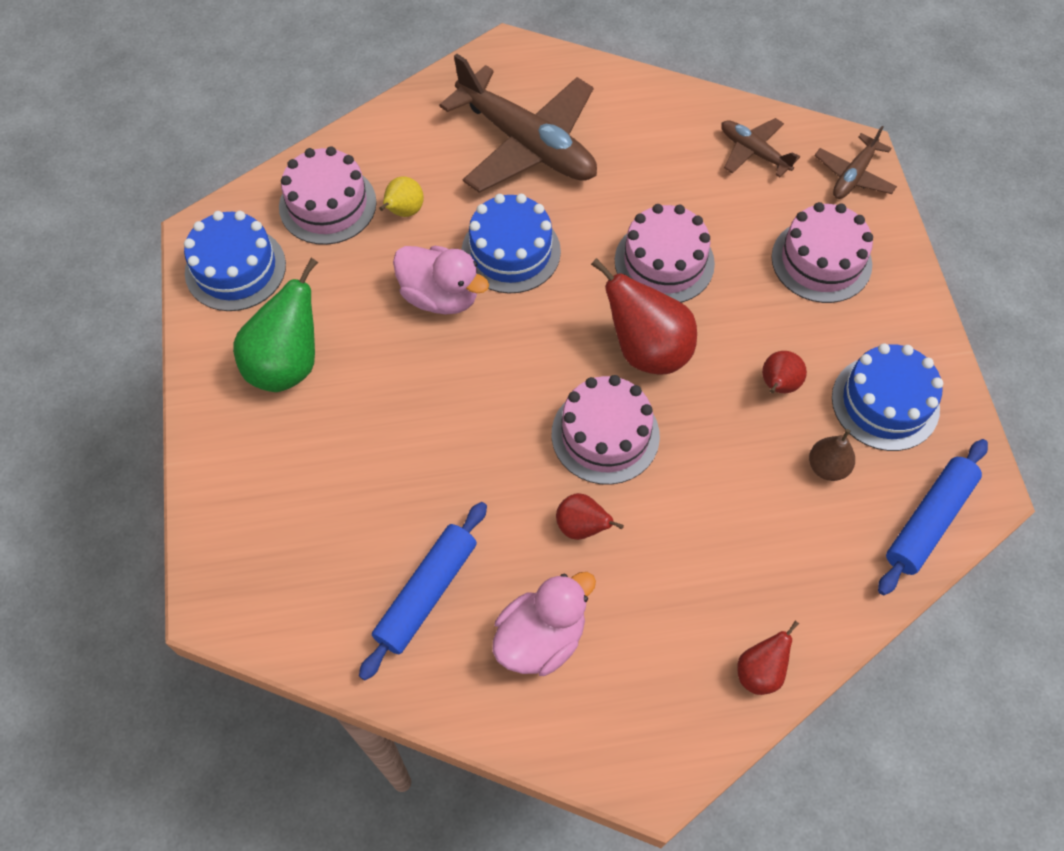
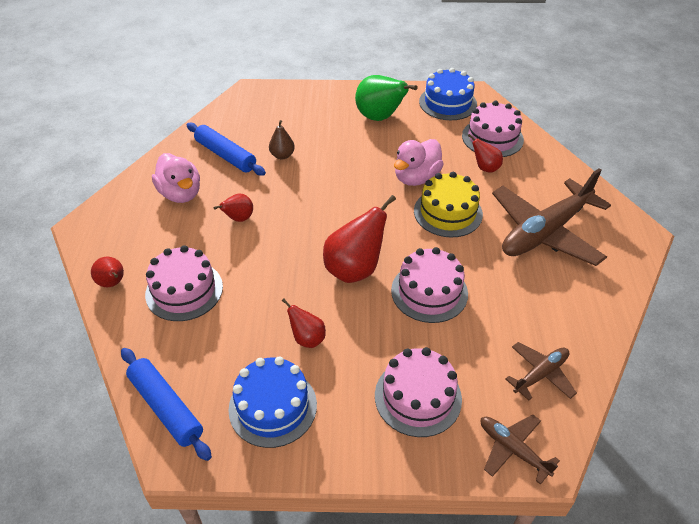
camera: 100 degrees right, 15 degrees down
yellow pear [379,176,424,217] -> red pear [468,134,503,173]
blue cake [461,194,561,293] -> yellow cake [414,172,483,238]
pink cake [552,375,660,485] -> pink cake moved to [145,245,223,321]
brown pear [809,429,855,481] -> brown pear moved to [269,120,295,159]

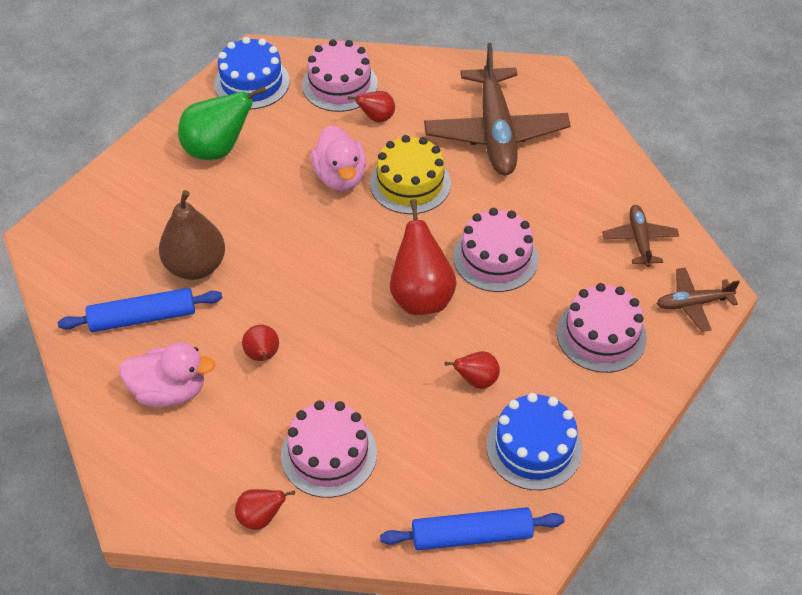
camera: 55 degrees left, 5 degrees up
brown pear [269,120,295,159] -> brown pear [159,190,225,280], size x1.85

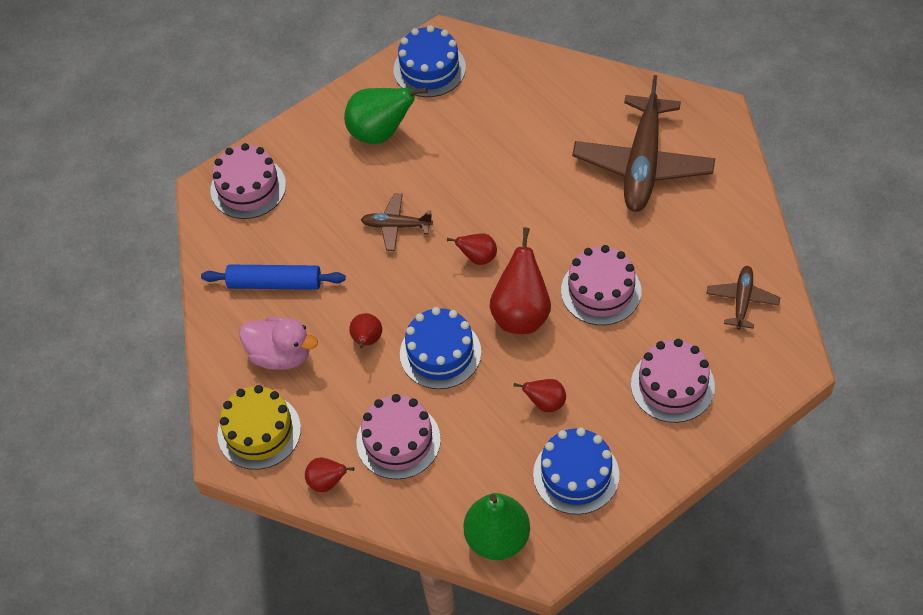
camera: 20 degrees right, 5 degrees up
brown pear [159,190,225,280] -> none
pink cake [302,39,378,112] -> pink cake moved to [211,143,286,219]
pink duck [311,125,366,191] -> none
red pear [348,91,395,122] -> red pear moved to [447,233,497,265]
yellow cake [370,135,451,214] -> yellow cake moved to [217,385,301,470]
blue rolling pin [380,507,565,550] -> green pear [464,493,530,560]
brown plane [657,268,740,332] -> brown plane moved to [361,193,433,251]
none -> blue cake [400,307,481,389]

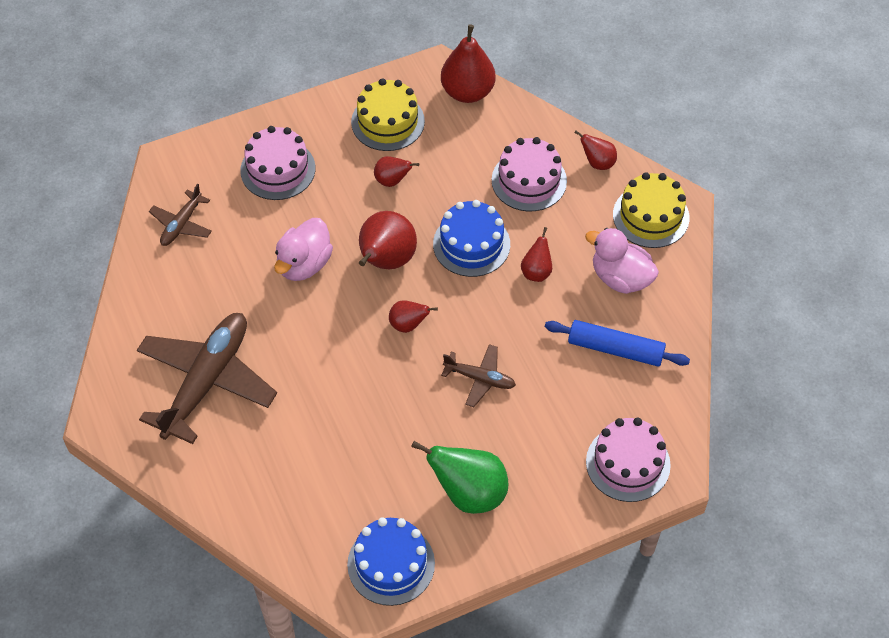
camera: 170 degrees left, 0 degrees up
green pear [464,493,530,560] -> red pear [441,24,495,103]
blue cake [533,428,619,515] -> yellow cake [351,78,425,151]
pink cake [561,245,641,325] -> pink duck [274,218,333,281]

